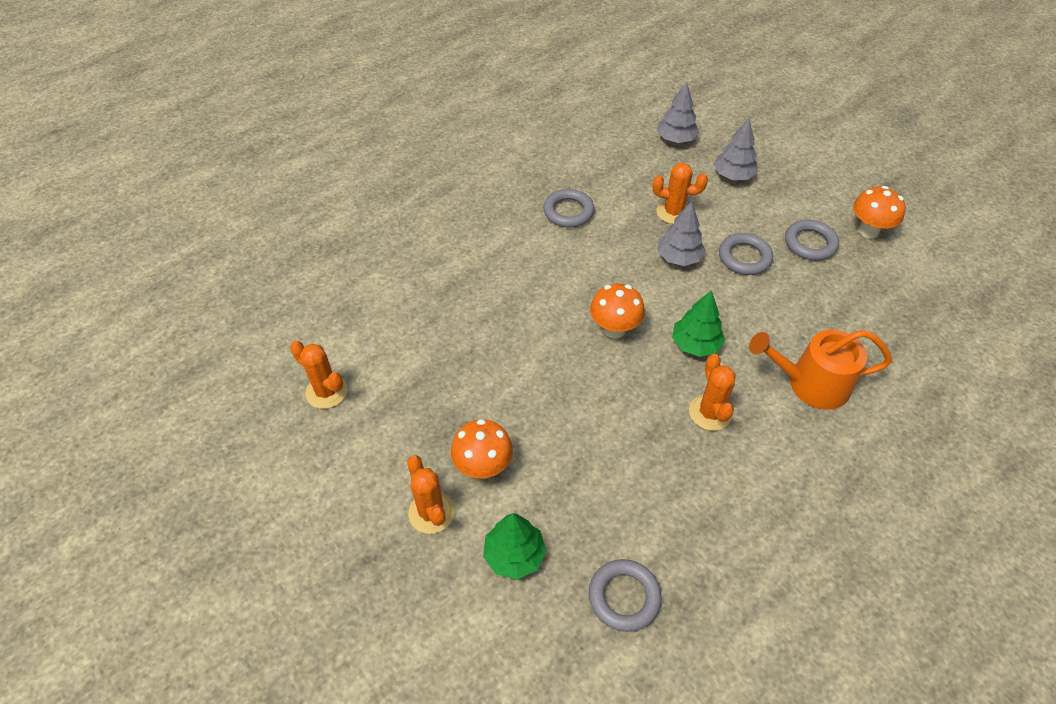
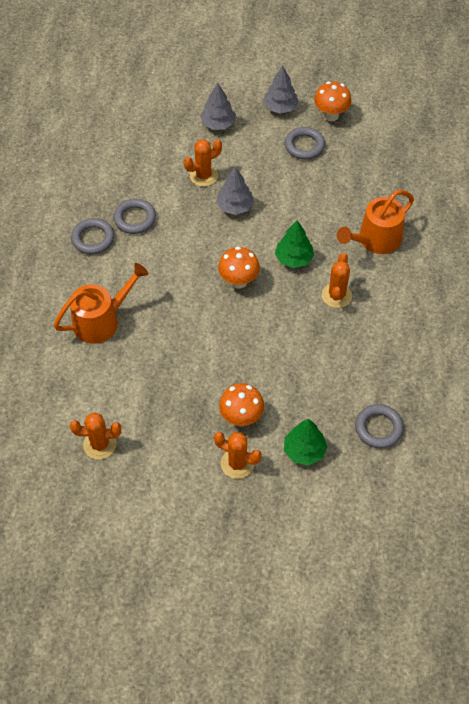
camera: 40 degrees left, 5 degrees up
grey tree [657,82,699,143] -> grey tree moved to [263,66,298,114]
orange cactus [689,354,736,431] -> orange cactus turned 60 degrees clockwise [322,253,352,308]
grey ring [719,233,773,275] -> grey ring moved to [71,218,114,254]
none -> orange watering can [54,263,149,344]

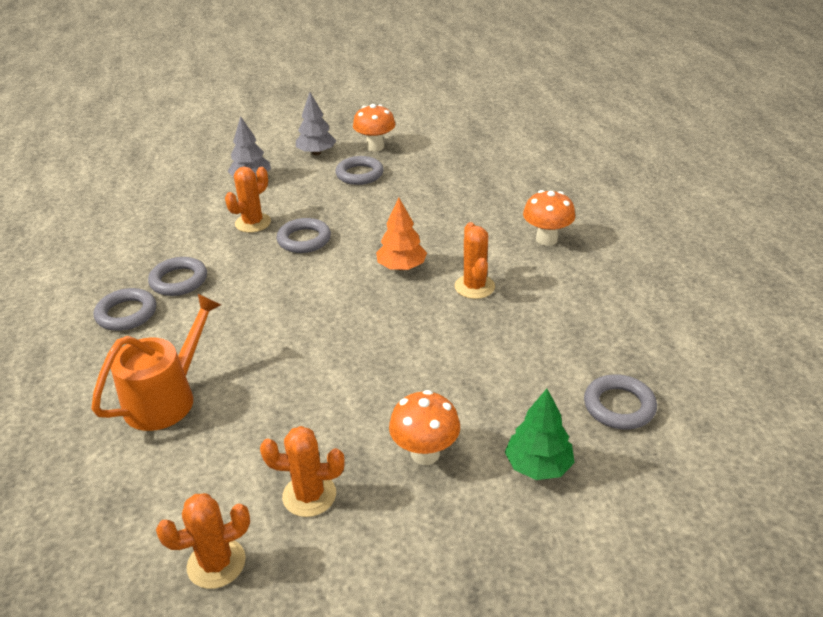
camera: 20 degrees left, 20 degrees down
orange cactus [214,432,262,479] -> orange cactus moved to [260,426,345,517]
grey tree [216,167,254,215] -> grey ring [276,218,331,253]
orange mushroom [218,246,260,289] -> orange mushroom moved to [523,190,575,246]
green tree [275,220,314,268] -> orange tree [376,198,427,271]
orange watering can [337,190,414,254] -> none

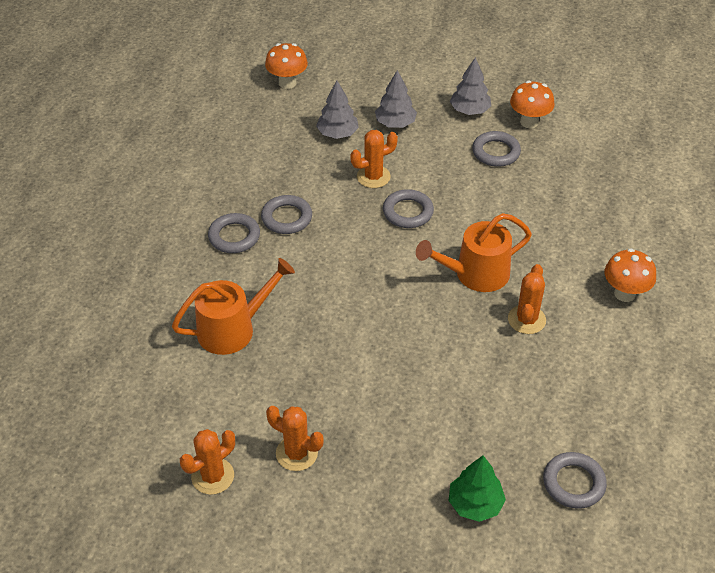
camera: 25 degrees right, 10 degrees up
orange cactus [156,493,250,589] -> orange cactus turned 45 degrees counterclockwise [180,429,235,495]
orange tree [376,198,427,271] -> orange watering can [416,213,532,292]
orange mushroom [389,390,460,465] -> orange mushroom moved to [265,43,308,89]
none -> grey tree [316,80,359,139]

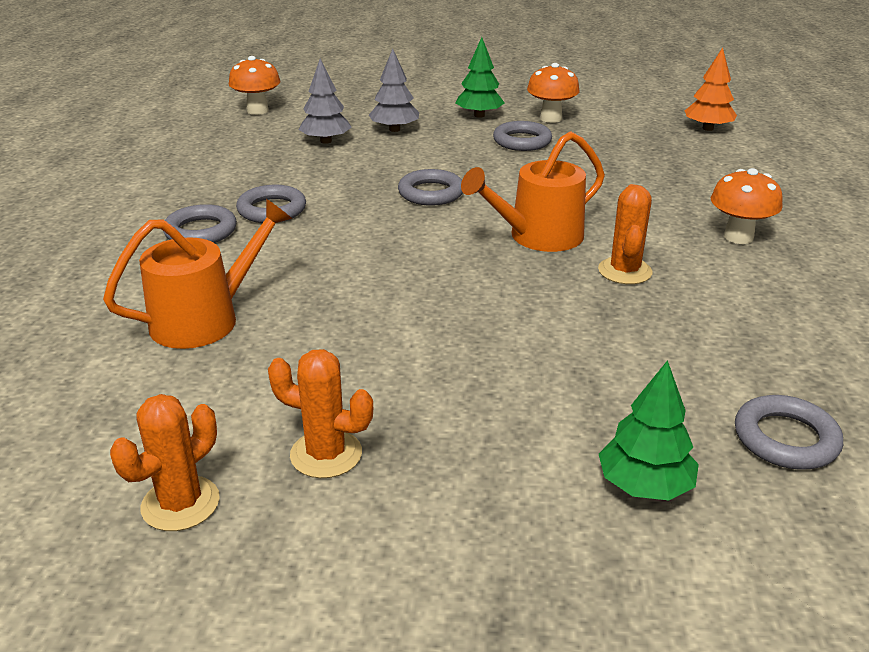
camera: 10 degrees left, 15 degrees down
orange cactus [350,130,398,188] -> none
grey tree [450,57,491,115] -> green tree [456,37,505,118]
none -> orange tree [685,47,737,131]

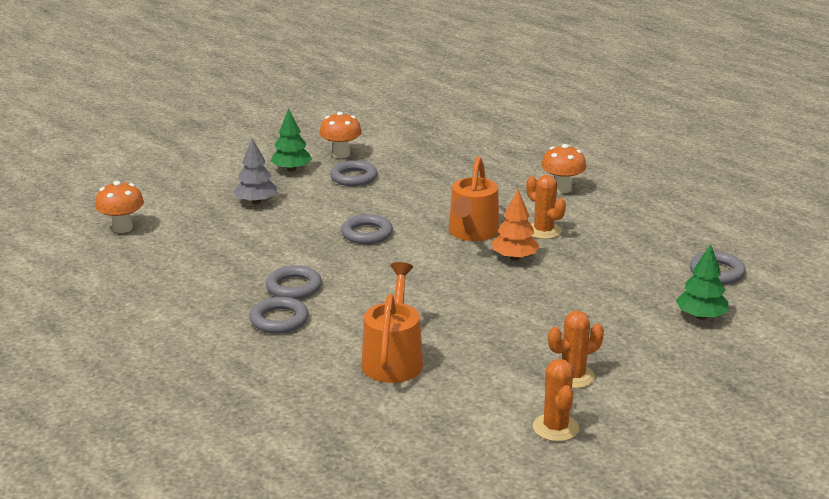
camera: 45 degrees left, 5 degrees down
grey tree [298,59,352,144] -> none
orange tree [685,47,737,131] -> orange tree moved to [492,190,540,261]

